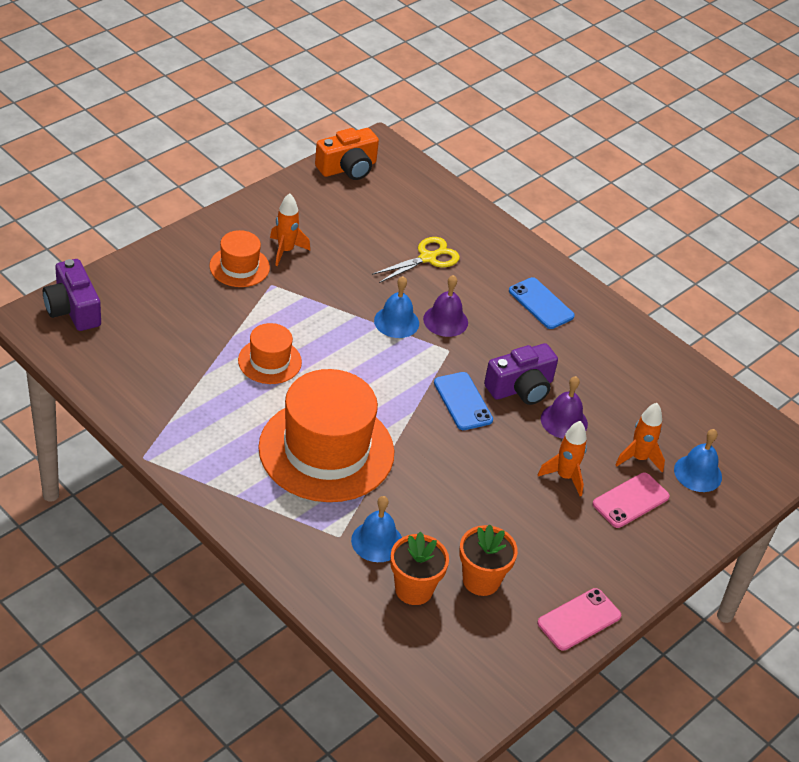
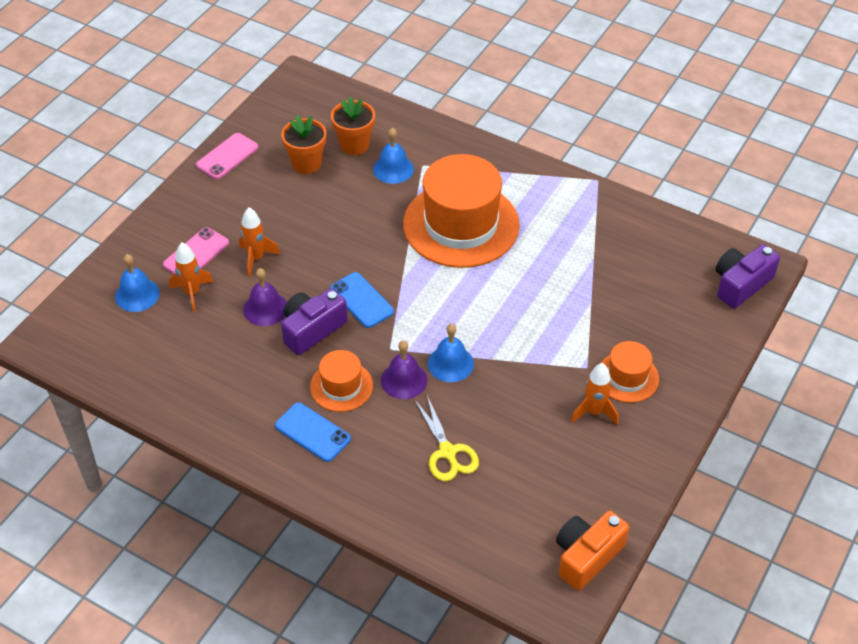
camera: 170 degrees right, 5 degrees up
purple camera [43,259,101,331] -> purple camera turned 90 degrees counterclockwise [716,244,780,308]
orange hat [238,323,302,384] -> orange hat moved to [310,350,373,412]
yellow scissors [372,237,460,283] -> yellow scissors turned 60 degrees counterclockwise [414,395,479,481]

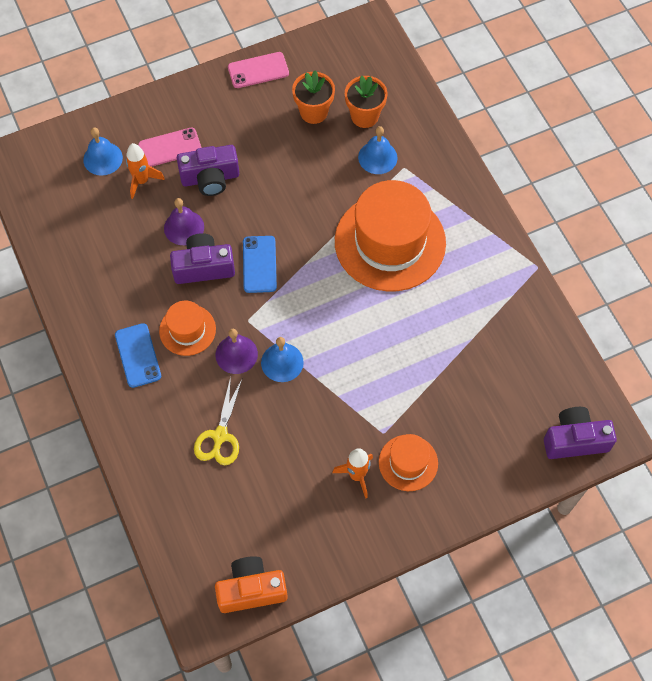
camera: 35 degrees right, 15 degrees up
orange rocket [239,207,280,277] -> purple camera [177,145,239,196]

